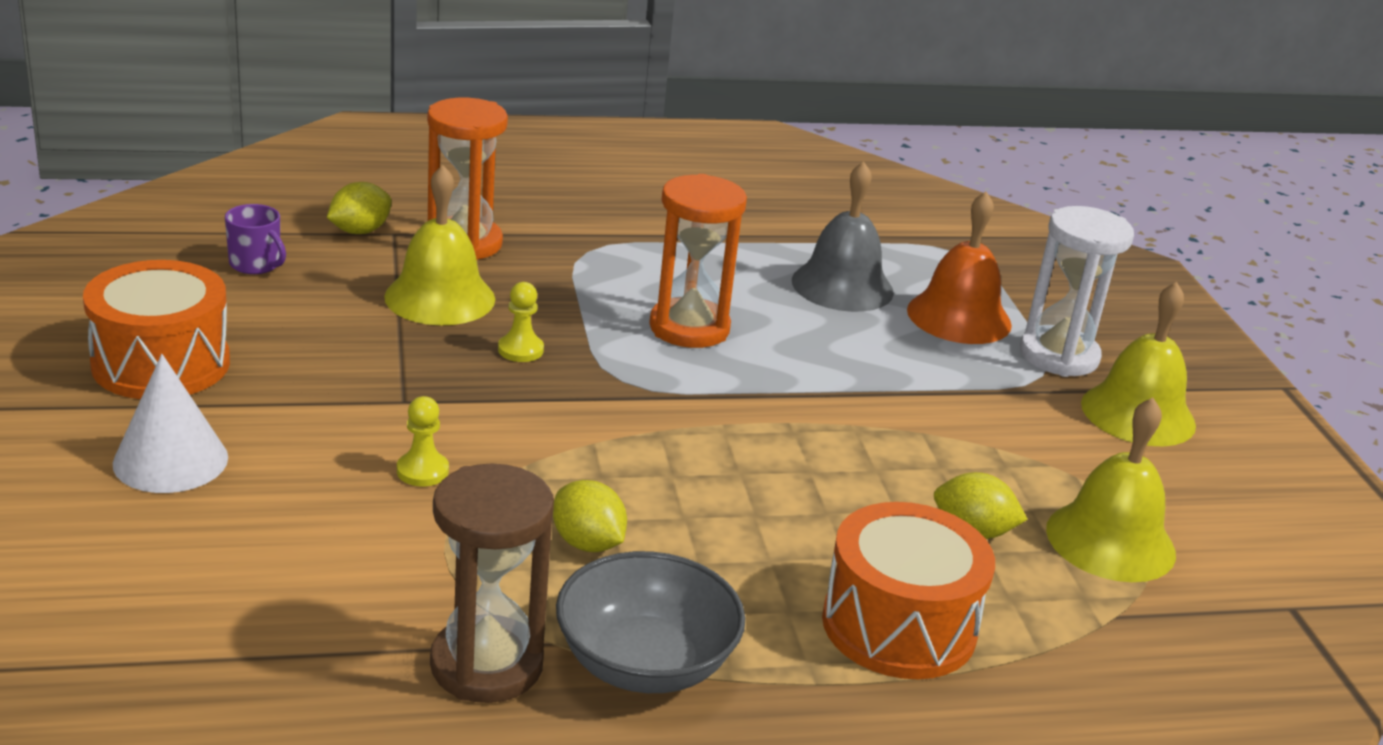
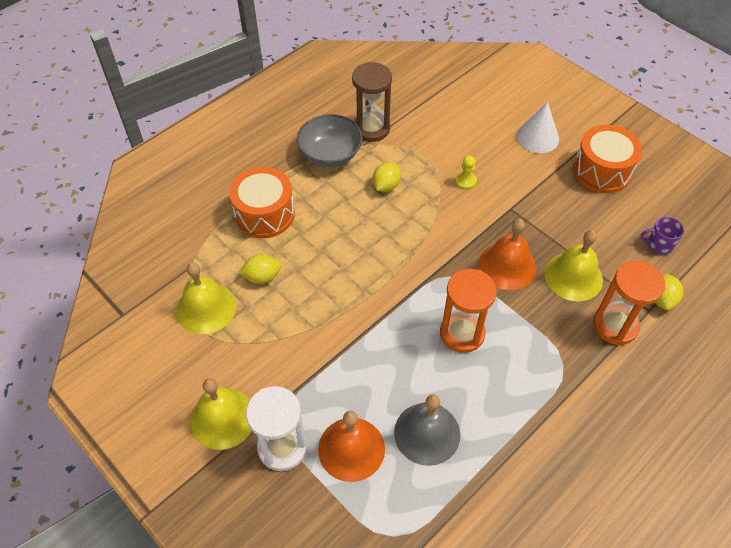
camera: 150 degrees right, 25 degrees up
yellow pawn [498,282,544,362] -> orange bell [479,219,536,290]
yellow lemon [553,480,627,552] -> yellow lemon turned 75 degrees counterclockwise [373,162,401,192]

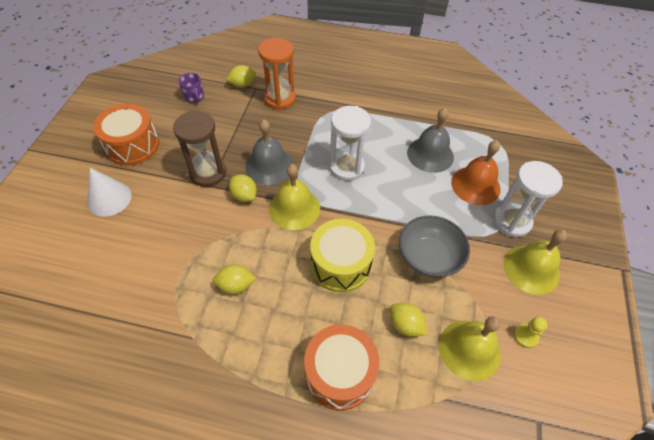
camera: 125 degrees left, 0 degrees up
grey bowl [297,114,363,167] -> grey bowl moved to [399,215,470,278]
brown hourglass [352,62,392,142] -> brown hourglass moved to [173,111,226,187]
orange hourglass [440,269,497,353] -> white hourglass [329,106,371,181]
yellow pawn [455,155,477,190] -> yellow pawn moved to [514,317,548,348]
orange bell [479,219,536,290] -> grey bell [246,119,293,185]
yellow bell [544,230,603,301] -> yellow bell moved to [269,164,320,230]
none -> yellow lemon [229,174,257,202]
none -> yellow drum [310,219,375,293]

